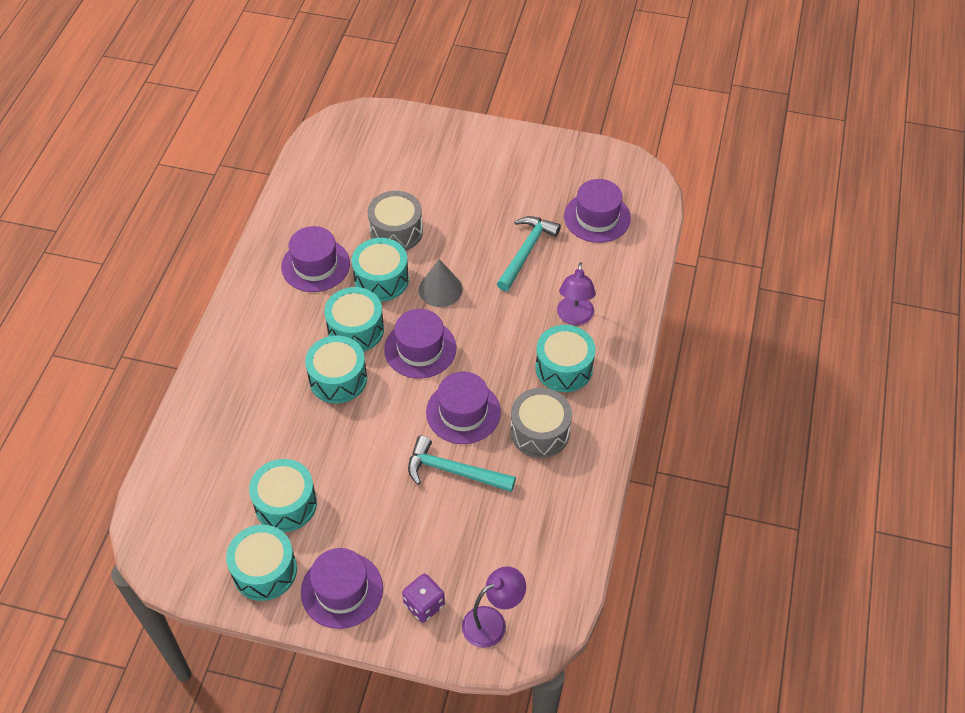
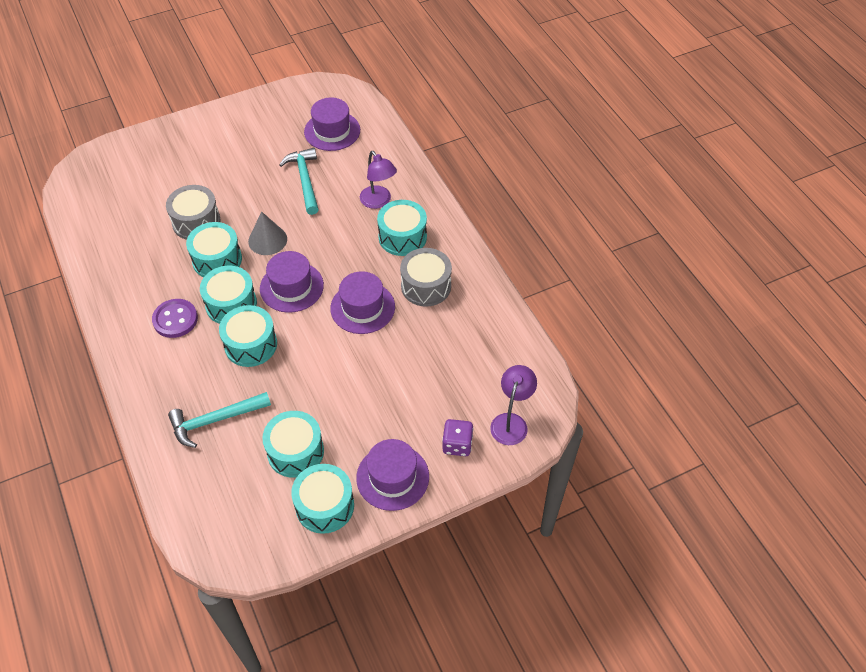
camera: 40 degrees left, 0 degrees up
purple hat [281,226,350,292] -> none
turquoise hammer [408,436,516,492] -> turquoise hammer moved to [168,392,271,448]
none -> purple button [152,299,198,338]

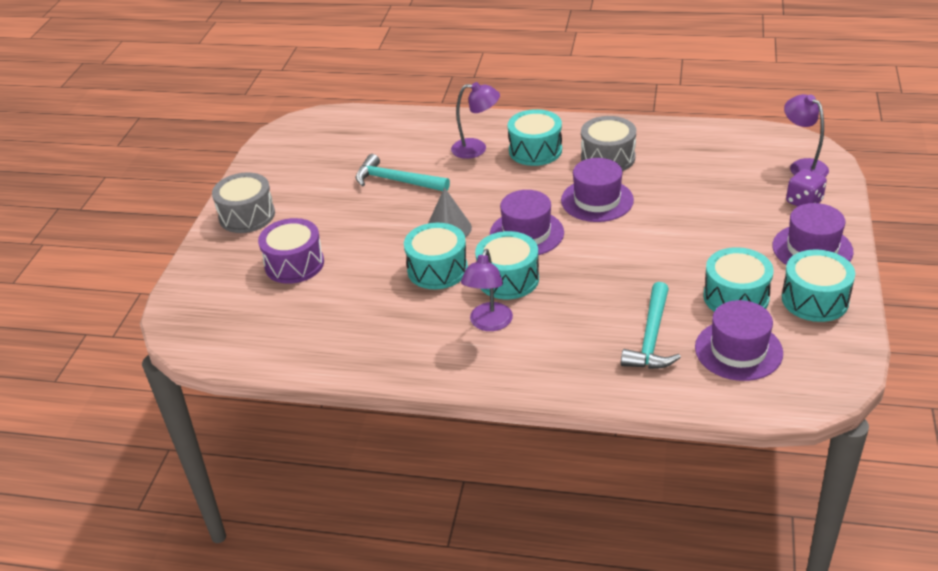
camera: 50 degrees left, 15 degrees down
purple button [152,299,198,338] -> purple lamp [461,249,513,331]
grey drum [166,185,221,240] -> grey drum moved to [212,172,275,233]
turquoise drum [219,305,277,367] -> none
purple hat [304,97,360,151] -> purple hat moved to [695,300,783,381]
none -> purple drum [258,218,324,284]

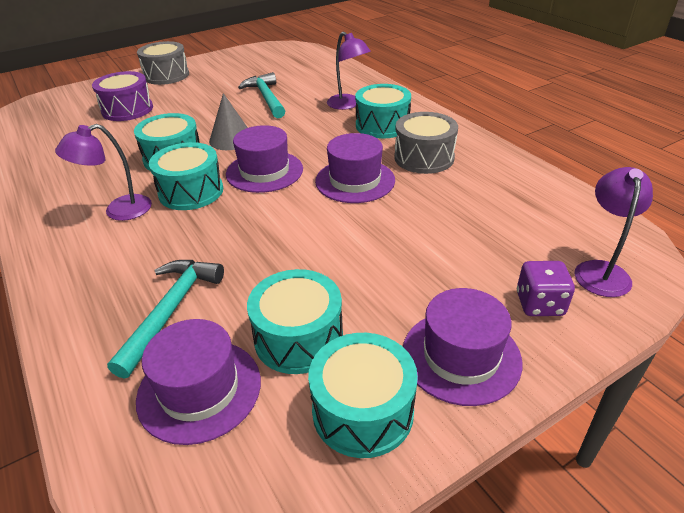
camera: 45 degrees right, 0 degrees up
turquoise hammer [621,282,681,369] -> turquoise hammer turned 135 degrees clockwise [107,260,224,379]

